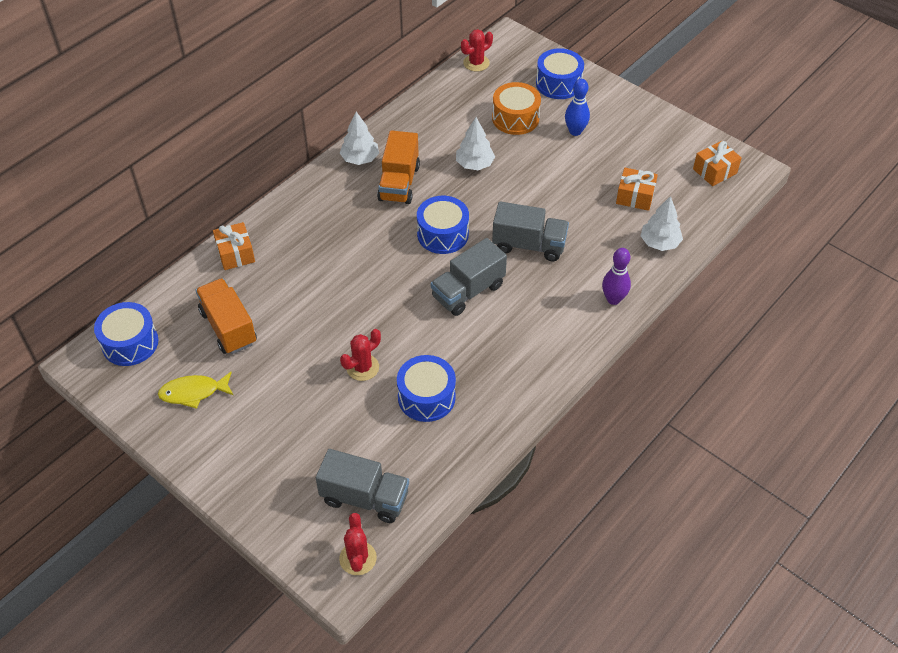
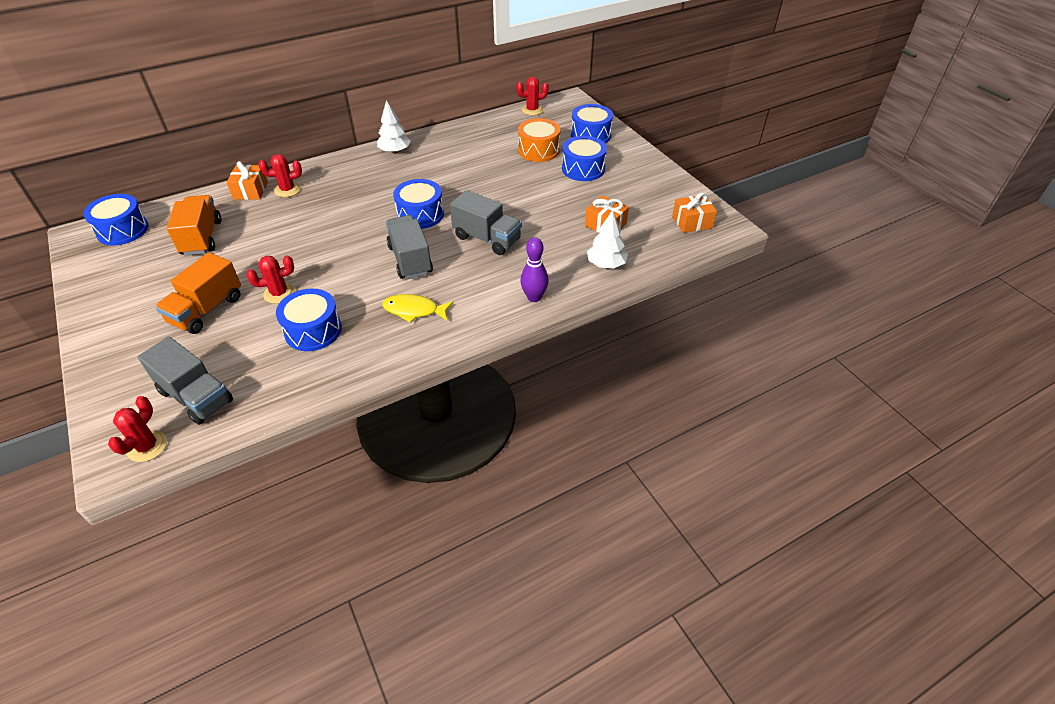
camera: 20 degrees right, 5 degrees down
yellow fish [158,372,234,409] -> yellow fish moved to [382,294,454,323]
orange truck [377,130,420,204] -> orange truck moved to [155,252,241,334]
grey truck [431,238,507,316] -> grey truck turned 90 degrees clockwise [386,215,433,279]
white tree [456,117,495,170] -> none
blue bowling pin [565,79,590,136] -> blue drum [562,136,607,181]
none -> red cactus [259,154,302,197]

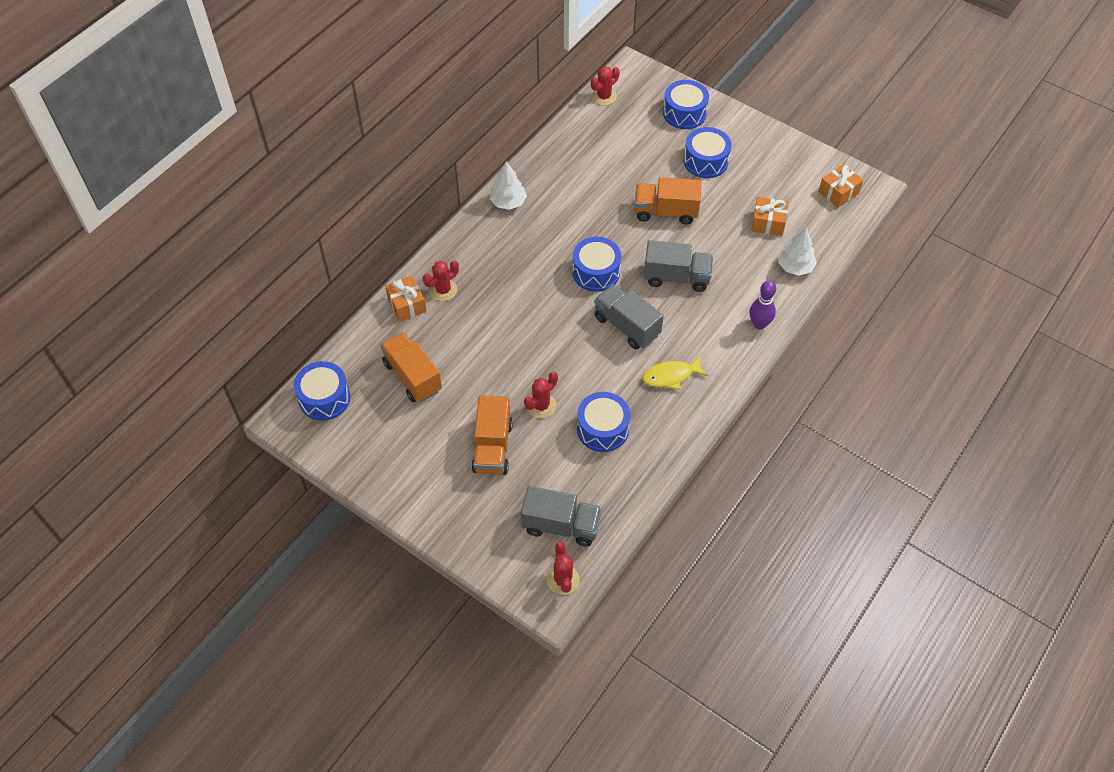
camera: 25 degrees left, 10 degrees up
orange drum [518,118,560,162] -> none
none -> orange truck [635,177,701,225]

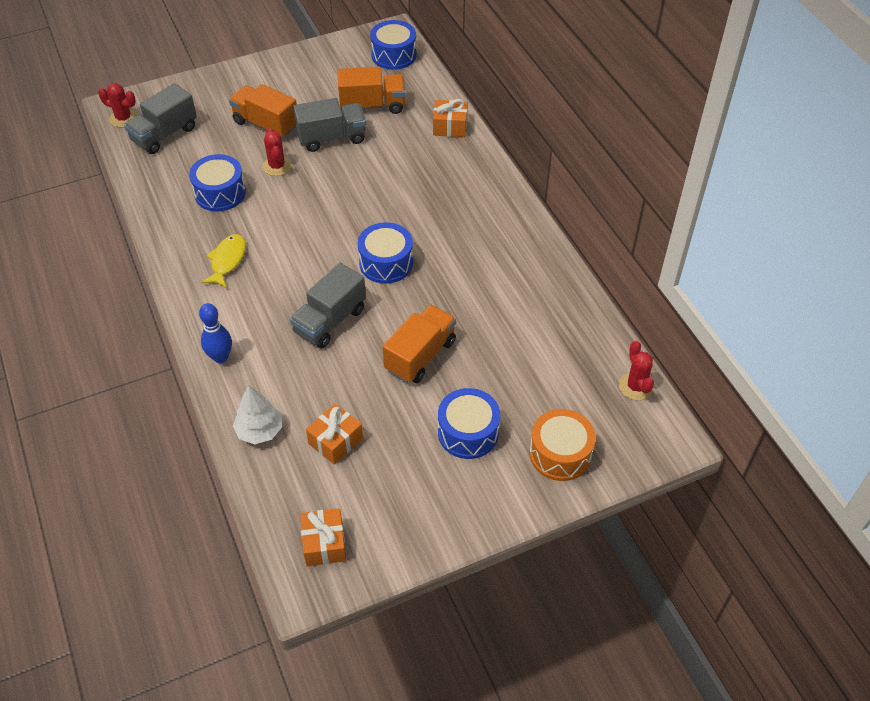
camera: 120 degrees right, 5 degrees down
red cactus [423,260,459,301] -> none
white tree [490,161,527,210] -> none
grey truck [594,284,664,349] -> grey truck moved to [293,98,366,152]
blue drum [663,80,709,129] -> orange drum [529,409,596,481]
purple bowling pin [750,281,776,330] -> blue bowling pin [199,303,232,363]

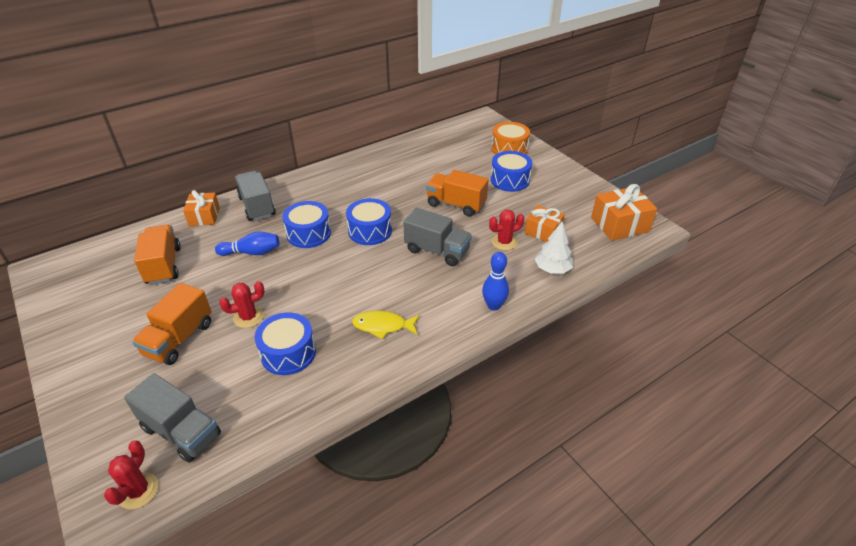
camera: 100 degrees left, 10 degrees down
grey truck [293,98,366,152] -> grey truck moved to [235,171,276,221]
orange gift [300,508,346,566] -> orange gift [591,184,657,241], size x1.51
blue drum [370,20,416,70] -> blue drum moved to [283,201,331,248]
red cactus [619,341,654,400] -> red cactus moved to [489,210,525,250]
none -> blue bowling pin [215,232,280,256]

